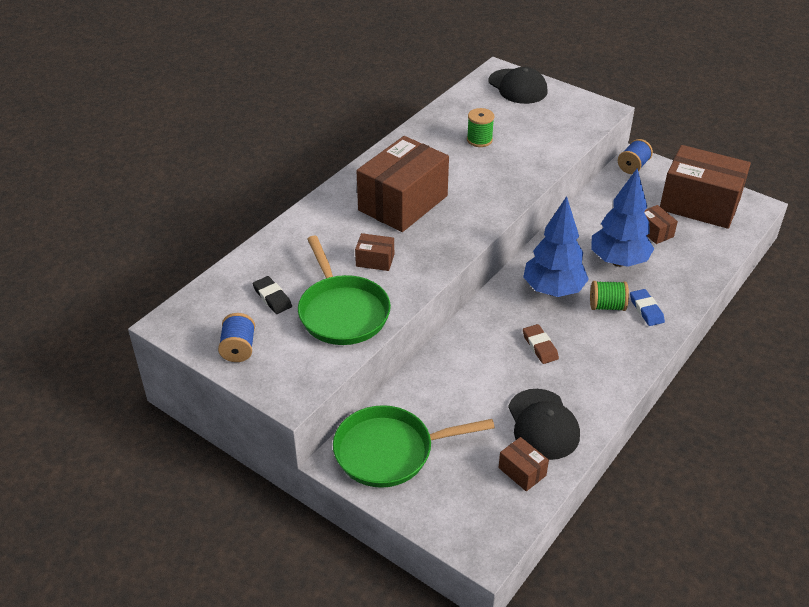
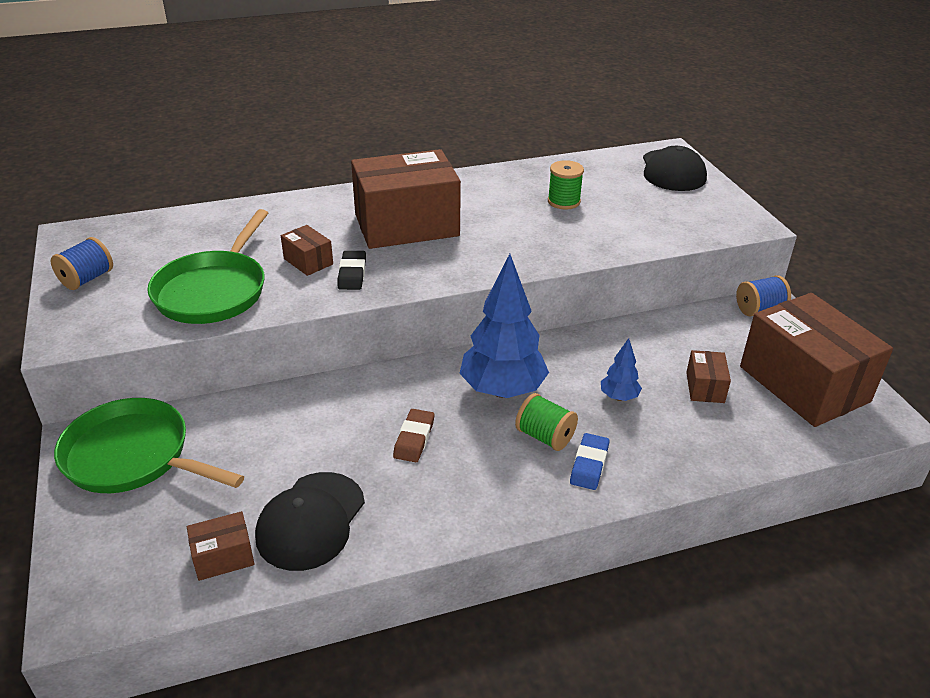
camera: 35 degrees right, 5 degrees down
black eraser [253,276,292,314] -> black eraser moved to [338,251,366,290]
brown box [498,437,549,491] -> brown box turned 75 degrees clockwise [187,511,254,581]
blue tree [591,168,654,267] -> blue tree [601,338,642,401], size x0.46

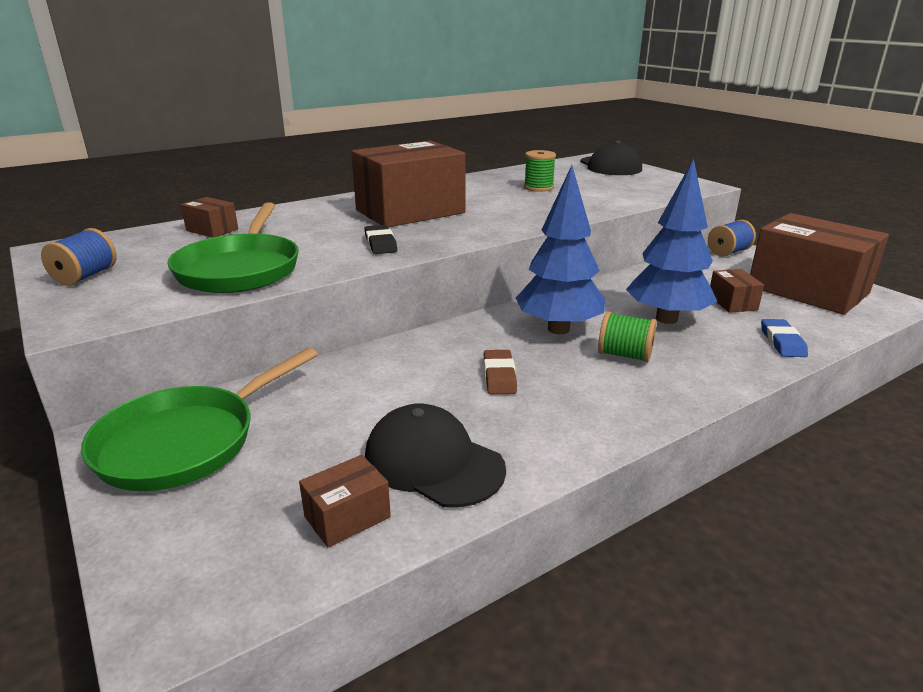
camera: 15 degrees left, 10 degrees down
green pan [54,398,244,493] -> green pan turned 60 degrees counterclockwise [81,348,318,491]
black cap [255,472,365,571] -> black cap turned 120 degrees clockwise [365,403,506,508]
brown box [281,225,333,276] -> brown box moved to [181,197,238,238]
blue eraser [570,433,609,490] -> blue eraser moved to [761,319,808,357]
blue tree [601,338,642,401] -> blue tree [626,159,717,324], size x2.15

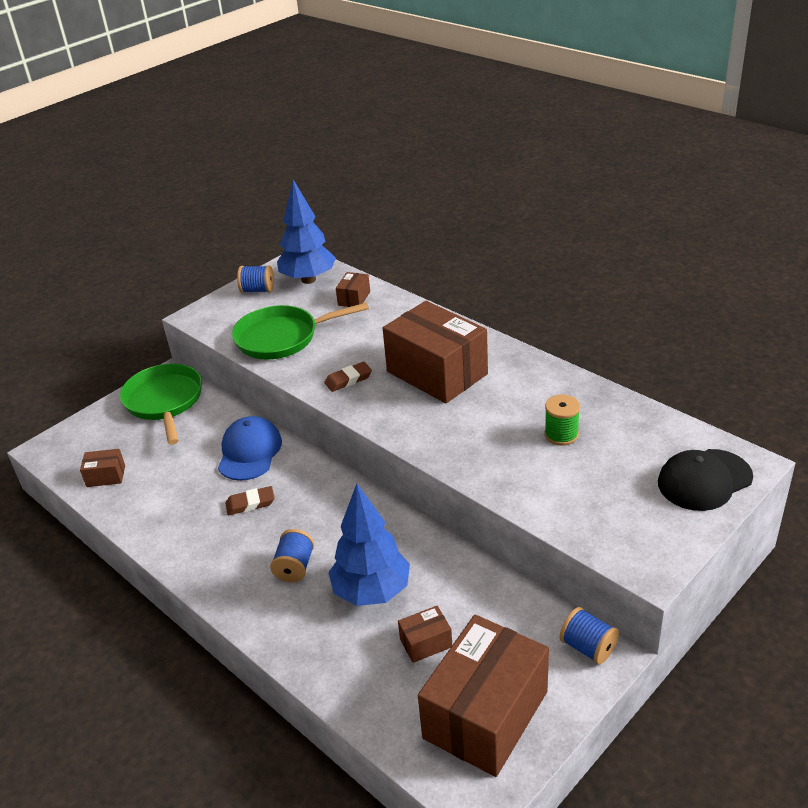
camera: 80 degrees right, 10 degrees up
green pan [81,348,318,491] -> green pan turned 45 degrees clockwise [120,364,202,445]
brown box [299,455,391,548] -> brown box turned 45 degrees counterclockwise [80,449,125,487]
black eraser [364,225,397,254] -> brown eraser [324,362,372,392]
black cap [365,403,506,508] -> none
blue tree [516,165,605,334] -> blue tree moved to [277,180,336,284]
green spool [598,312,657,362] -> blue spool [270,529,314,583]
blue eraser [761,319,808,357] -> none
none -> blue cap [218,416,282,481]

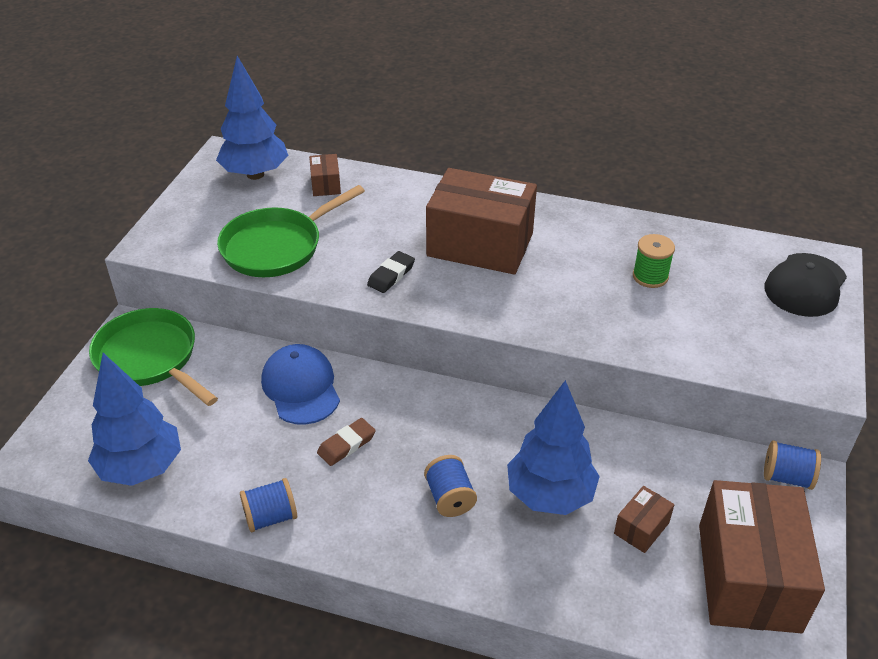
camera: 30 degrees left, 5 degrees up
brown box [80,449,125,487] -> blue tree [88,353,181,486]
blue spool [237,265,274,293] -> blue spool moved to [240,478,297,532]
brown eraser [324,362,372,392] -> black eraser [367,251,415,293]

